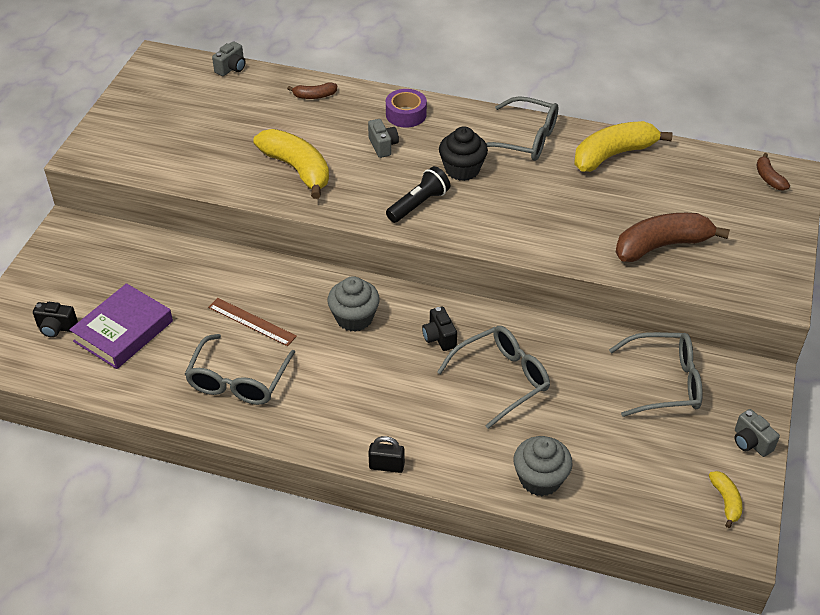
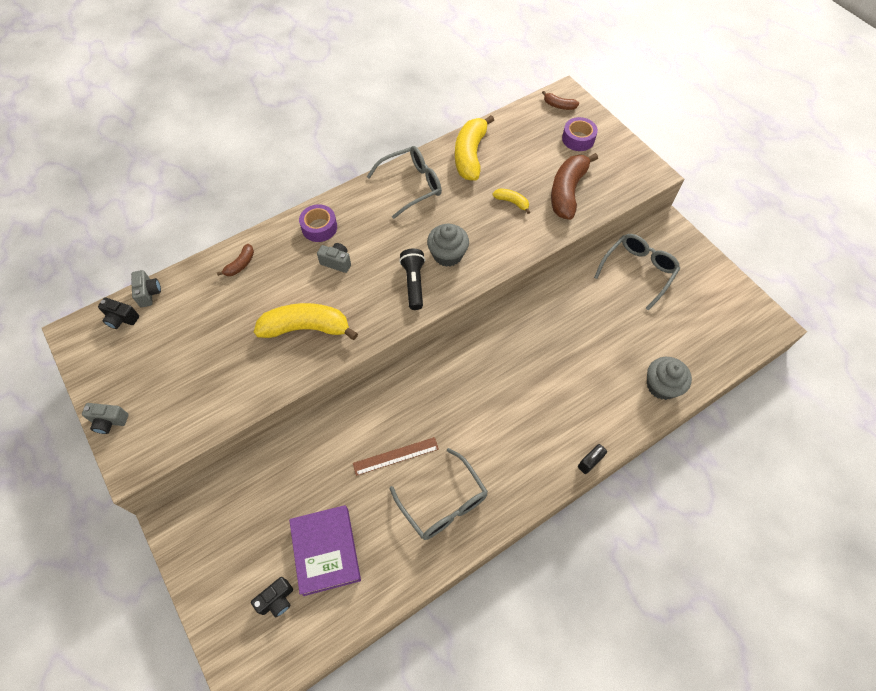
camera: 50 degrees left, 15 degrees up
grey cupcake [328,276,380,332] -> grey cupcake moved to [427,223,469,267]
black camera [422,307,457,351] -> black camera moved to [98,298,139,329]
grey glasses [437,326,550,429] -> none
black cupcake [439,126,488,181] -> none
yellow banana [709,471,742,528] -> yellow banana moved to [492,189,530,214]
grey camera [734,409,780,457] -> grey camera moved to [82,403,129,434]
none -> purple tape [562,117,598,151]

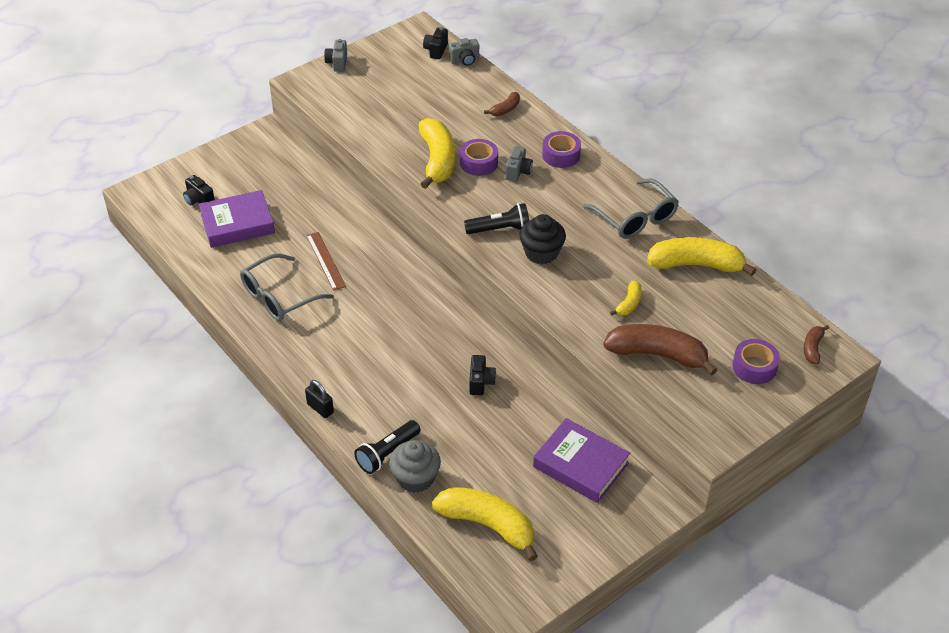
camera: 85 degrees right, 15 degrees down
brown banana [217,244,254,276] -> brown banana turned 75 degrees counterclockwise [484,92,520,116]
grey cupcake [427,223,469,267] -> black cupcake [519,214,566,264]
grey glasses [594,234,680,310] -> purple book [533,418,630,503]
none -> black flashlight [354,420,420,474]
none -> yellow banana [432,487,538,561]
none -> purple tape [460,139,498,176]
none -> black camera [469,355,496,395]

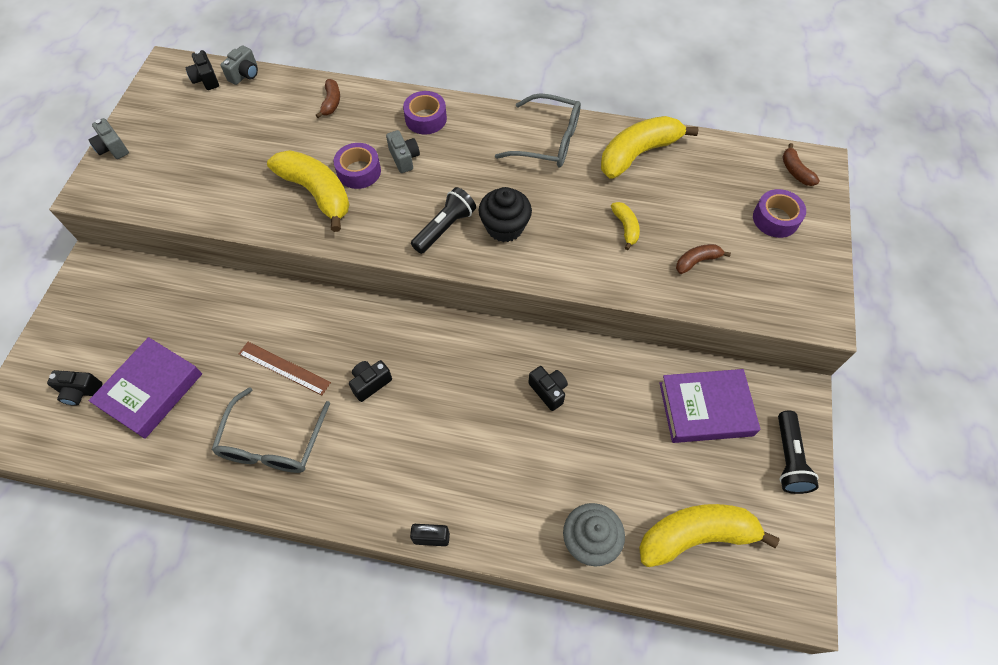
camera: 40 degrees left, 15 degrees up
black flashlight [354,420,420,474] -> black flashlight moved to [778,411,819,494]
brown banana [603,324,718,376] -> brown banana [676,244,731,274], size x0.48
none -> black camera [349,360,392,402]

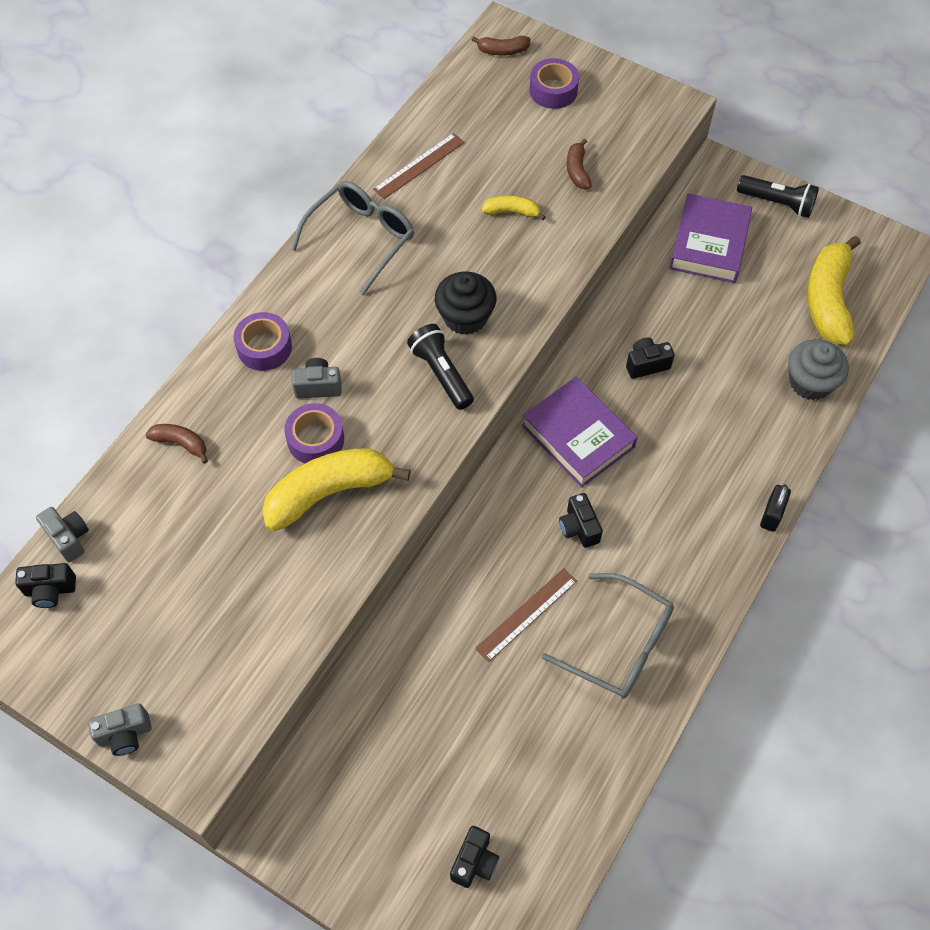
camera: 70 degrees left, 0 degrees up
purple book [89,337,202,439] -> purple book moved to [522,377,638,488]
yellow banana [601,116,698,179] -> brown ruler [373,133,465,199]

